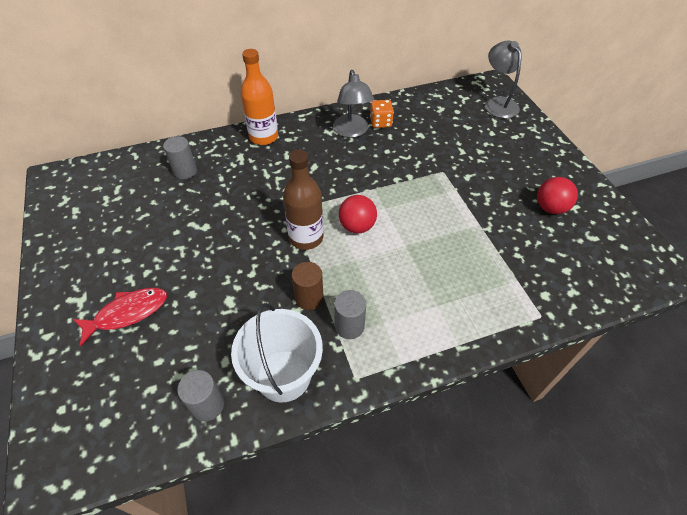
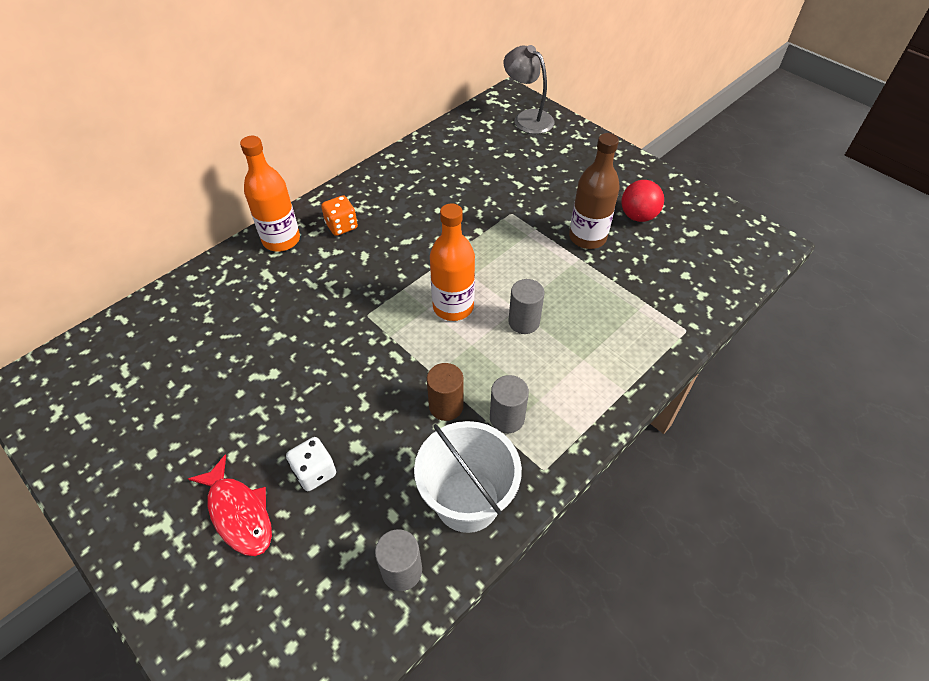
camera: 25 degrees left, 0 degrees up
red fish [73,288,167,346] -> red fish turned 105 degrees clockwise [188,454,272,556]
grey cylinder [163,136,197,179] -> grey cylinder moved to [508,279,544,334]
brown bottle [283,150,324,250] -> brown bottle moved to [569,133,620,249]
grey lamp [333,70,374,138] -> none
red ball [339,195,377,233] -> orange bottle [430,203,475,321]
orange dice [370,100,394,128] -> orange dice moved to [321,195,358,236]
none -> white dice [286,437,336,491]

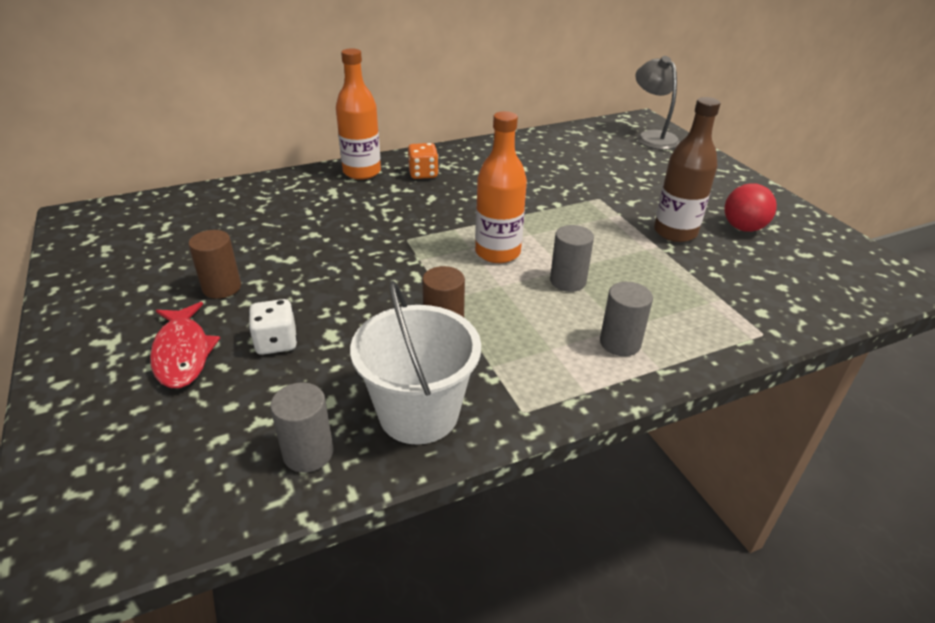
camera: 20 degrees right, 15 degrees down
grey cylinder [490,375,529,433] -> grey cylinder moved to [600,282,653,356]
none -> brown cylinder [188,230,241,299]

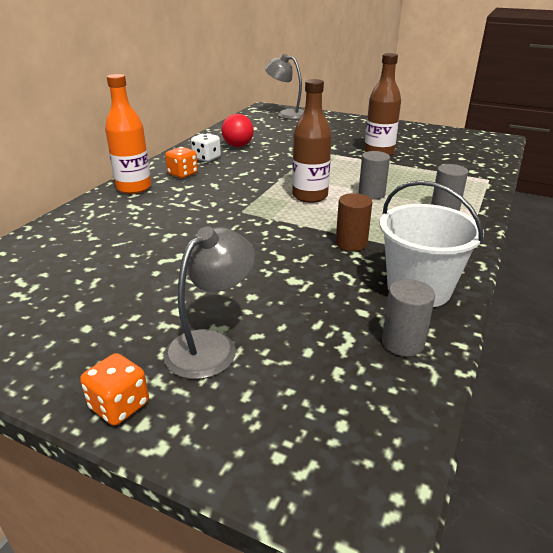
camera: 40 degrees left, 5 degrees down
red fish [150,302,220,388] -> grey lamp [164,226,255,379]
brown cylinder [188,230,241,299] -> none
white dice [249,299,297,355] -> white dice moved to [191,133,221,162]
orange bottle [475,111,527,263] -> brown bottle [292,79,332,203]
red ball [725,183,777,232] -> red ball moved to [222,114,254,147]
none -> orange dice [80,353,149,426]

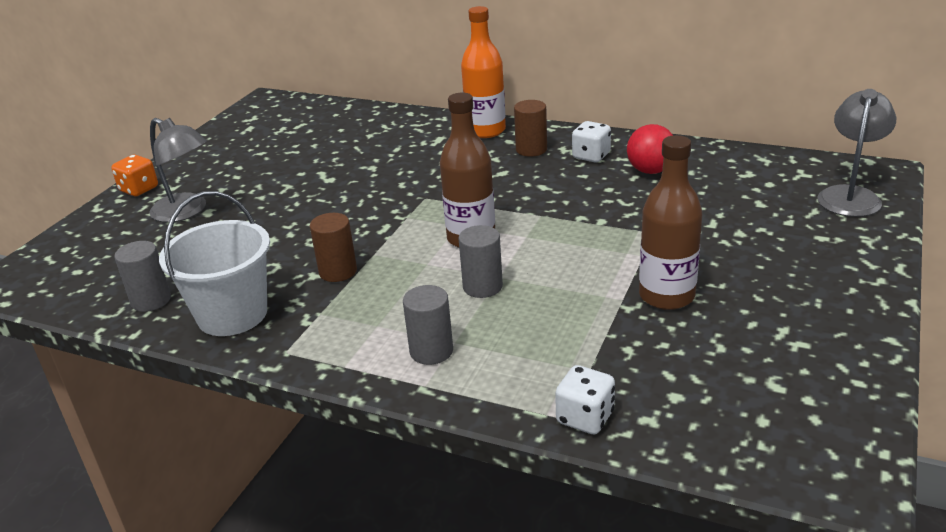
camera: 90 degrees right, 0 degrees up
orange dice [165,147,198,178] -> brown cylinder [514,100,547,157]
none -> white dice [555,365,615,434]

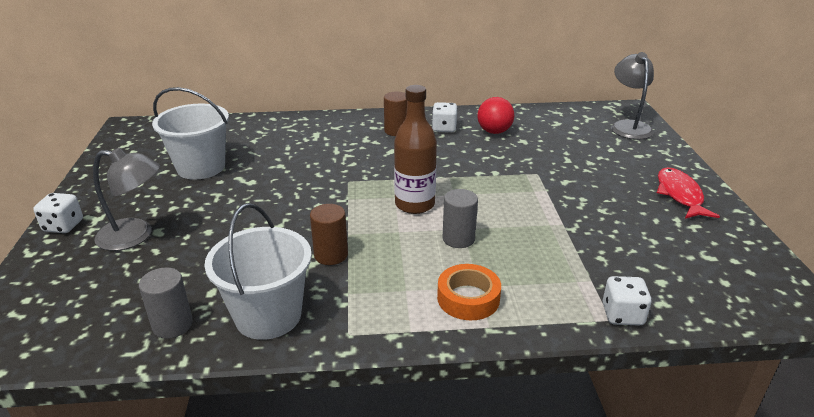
camera: 30 degrees left, 0 degrees up
orange dice [111,155,158,196] -> white dice [33,193,83,233]
grey cylinder [403,285,453,365] -> orange tape [437,264,501,320]
orange bottle [461,6,506,138] -> none
brown bottle [639,135,702,310] -> none
none -> white bucket [152,87,229,180]
none -> red fish [657,167,720,219]

